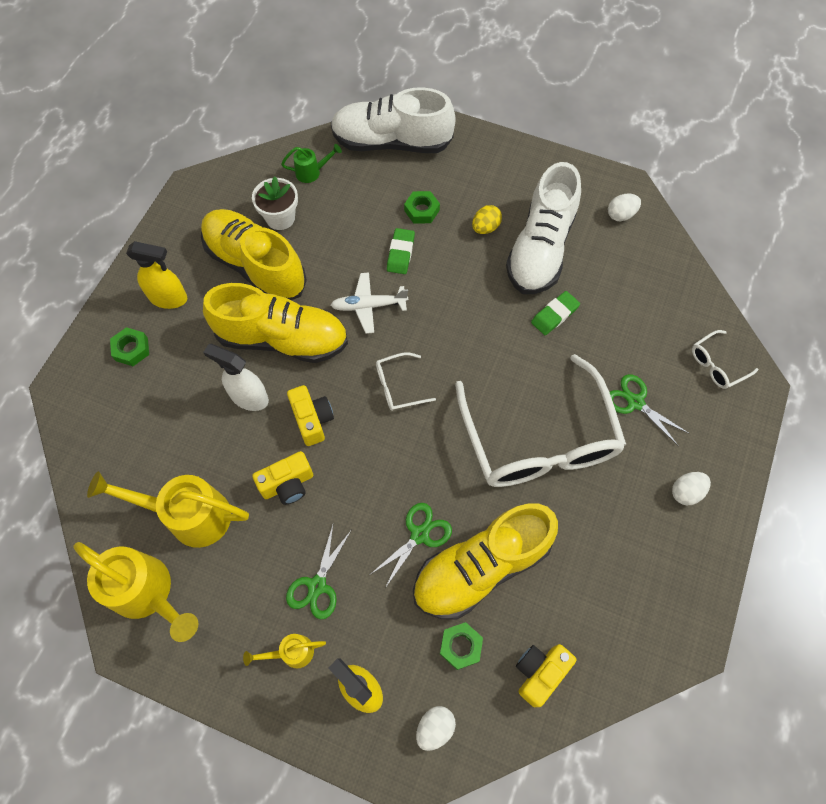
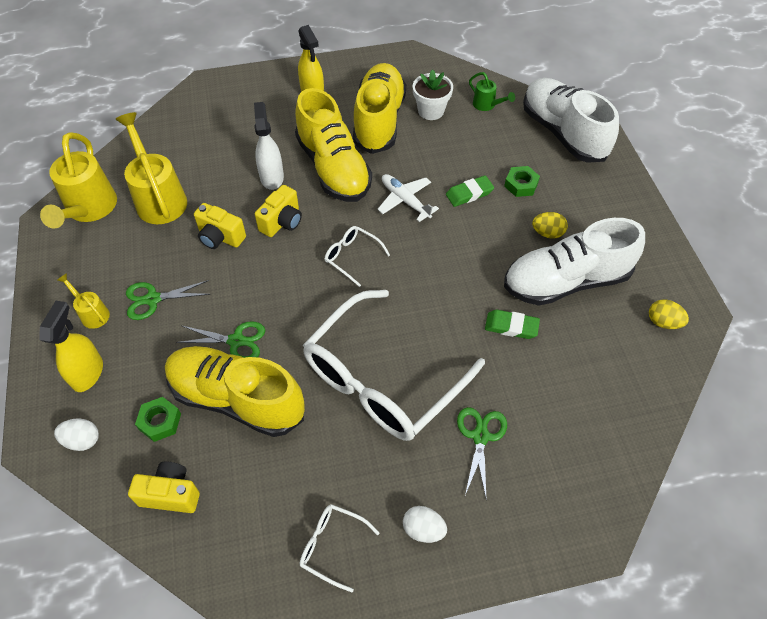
camera: 55 degrees right, 10 degrees down
green nut [110,327,149,366] -> none
white egg [608,194,641,221] -> yellow egg [649,299,689,329]
white glasses [692,330,758,389] -> white glasses moved to [300,504,379,592]

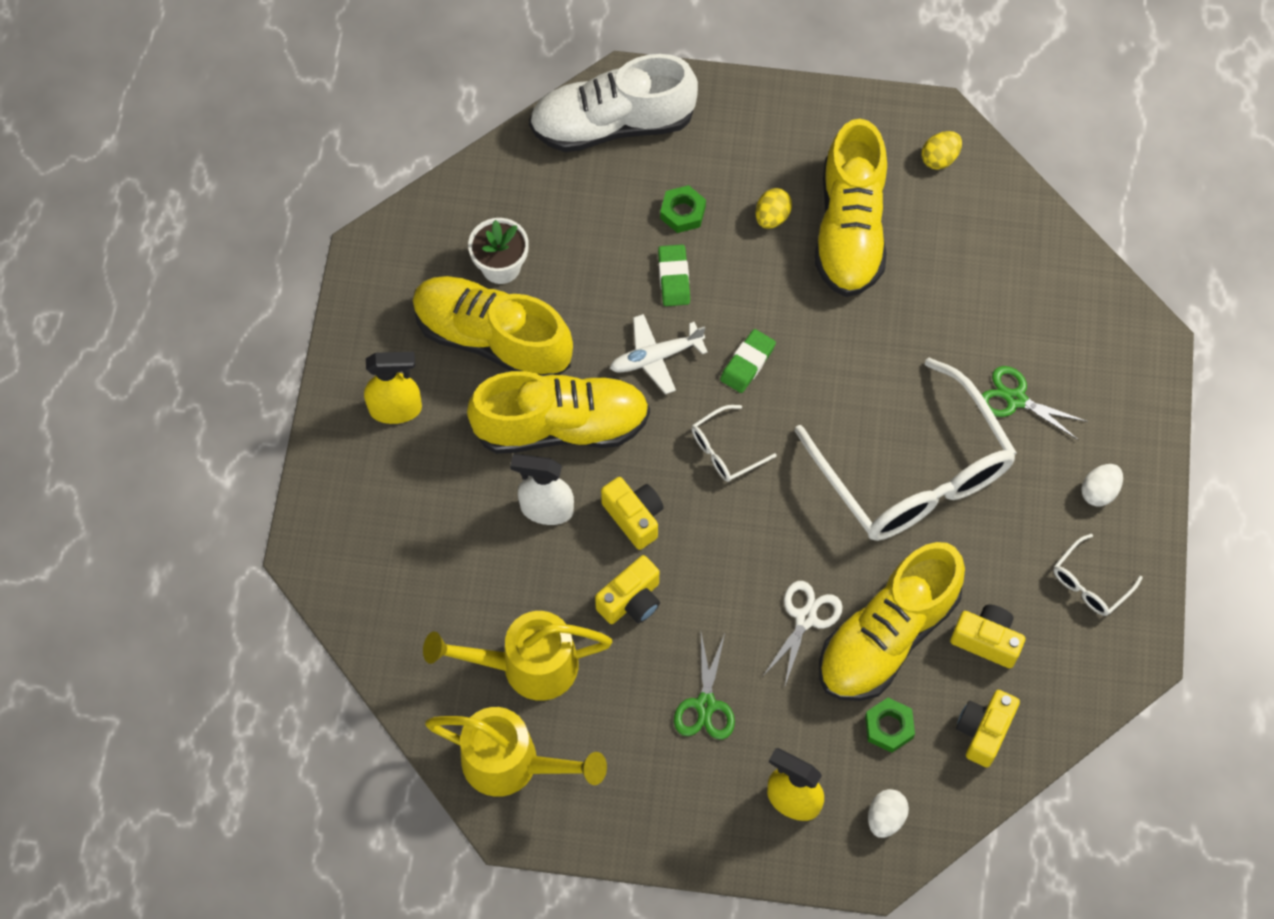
camera: 70 degrees left, 10 degrees up
yellow watering can [57,273,110,329] -> none
green scissors [176,321,265,358] -> white scissors [763,581,843,685]
green watering can [469,72,515,111] -> none
green eraser [485,310,540,339] -> green eraser moved to [720,329,776,393]
white shoe [504,218,645,306] -> yellow shoe [815,119,887,297]
none -> yellow camera [950,605,1025,668]

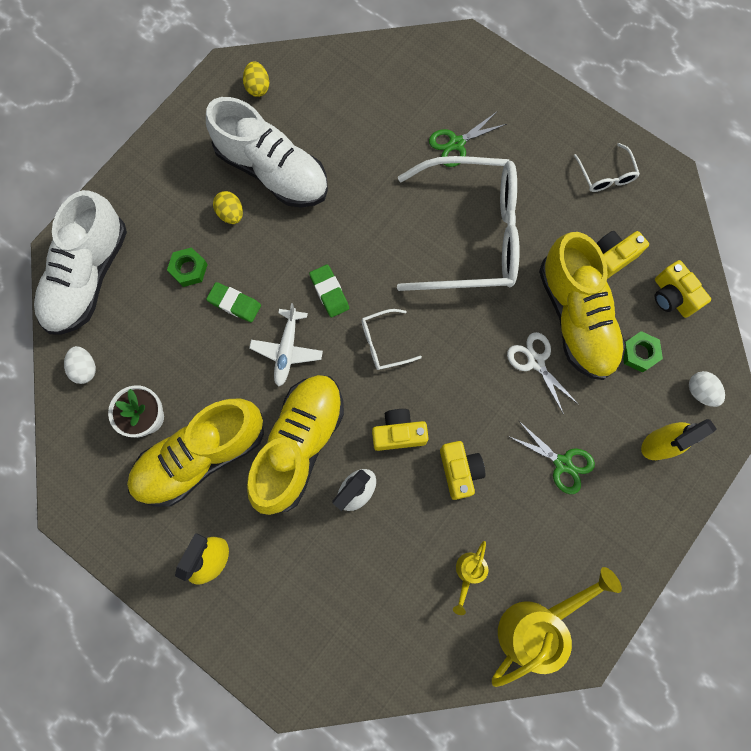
camera: 60 degrees left, 10 degrees up
yellow watering can [423,611,612,701] -> yellow watering can [453,541,488,615], size x0.49
white glasses [692,405,777,482] -> white glasses turned 75 degrees clockwise [362,309,422,370]
yellow shoe [815,119,887,297] -> white shoe [206,97,328,207]
white egg [1081,464,1123,506] -> white egg moved to [64,346,96,384]

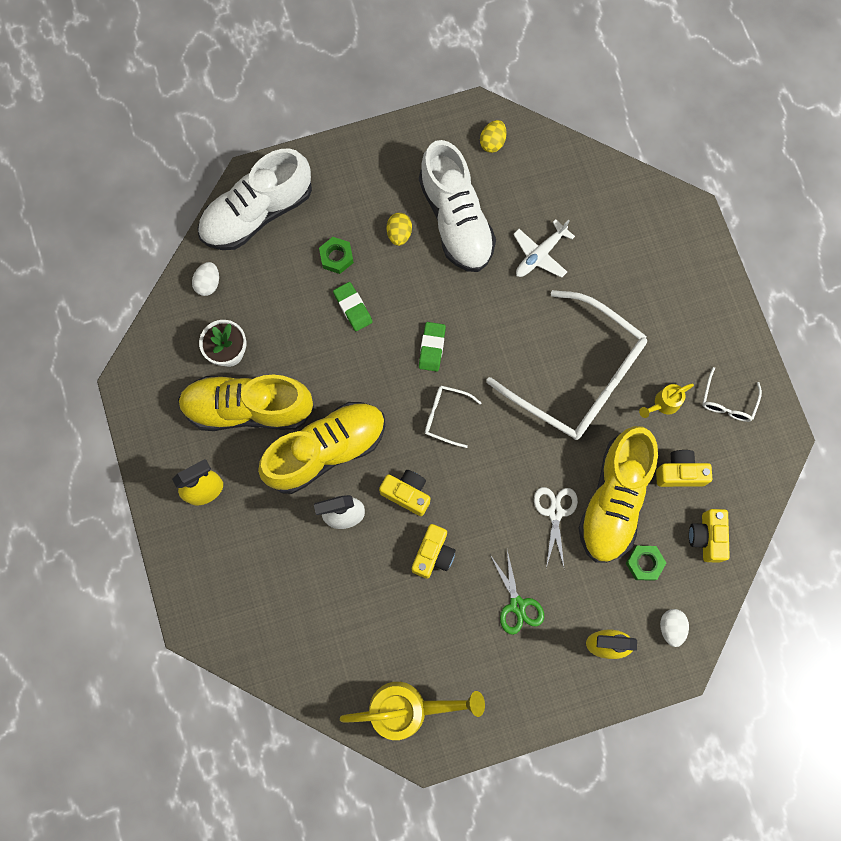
camera: 35 degrees right, 0 degrees up
white plane [249,303,323,387] -> white plane moved to [513,219,575,278]
green scissors [429,112,507,167] -> none
yellow watering can [453,541,488,615] -> yellow watering can moved to [639,383,694,418]

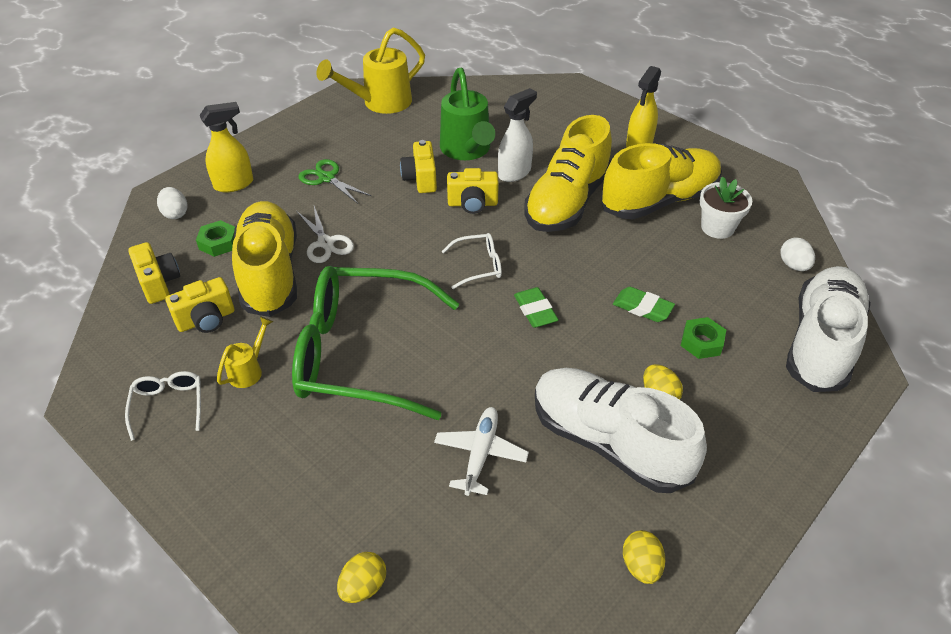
camera: 150 degrees right, 30 degrees down
white glasses [486,290,647,440] -> green glasses [292,266,459,420]
none -> yellow egg [337,552,386,603]
none -> green watering can [440,67,495,160]

